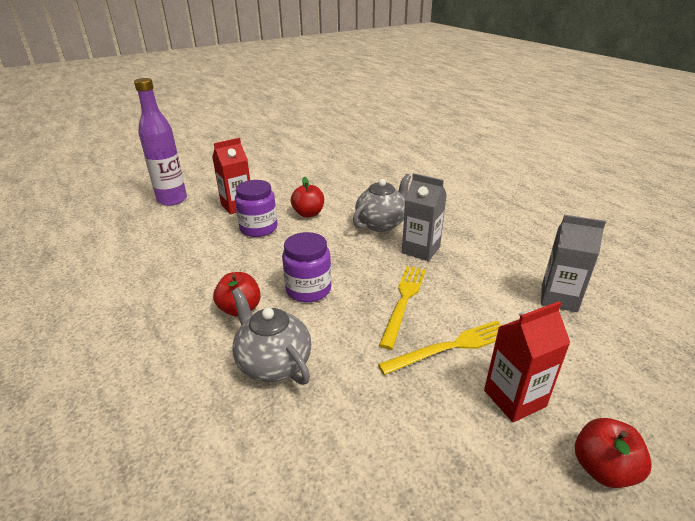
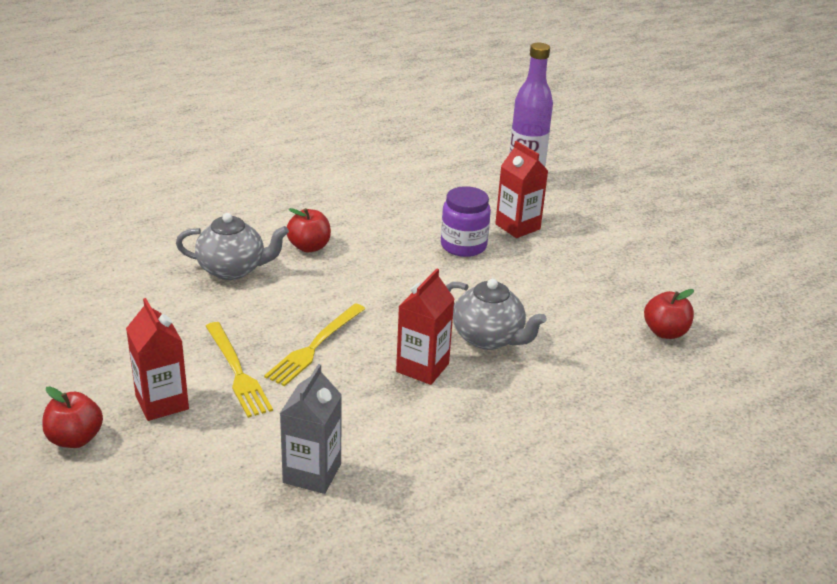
camera: 85 degrees right, 0 degrees up
grey teapot [232,288,311,385] -> grey teapot turned 45 degrees clockwise [176,213,289,280]
purple jar [282,232,331,302] -> none
red apple [291,177,324,217] -> red apple moved to [644,289,694,339]
yellow fork [379,266,426,349] -> yellow fork turned 105 degrees clockwise [264,303,365,386]
grey carton [402,173,447,261] -> red carton [396,269,455,385]

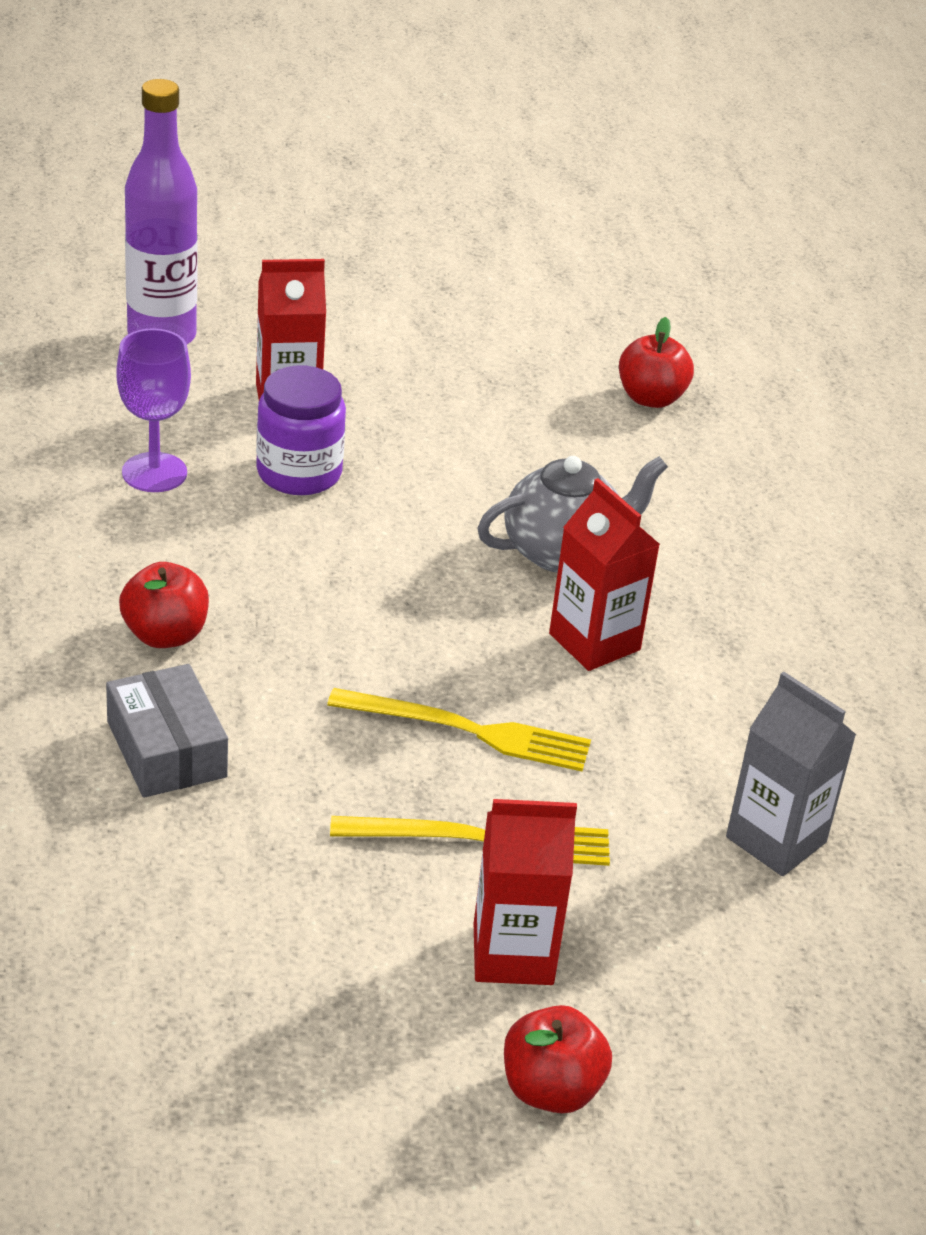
camera: 65 degrees left, 5 degrees up
grey teapot [176,213,289,280] -> grey box [106,664,228,798]
yellow fork [264,303,365,386] -> yellow fork turned 45 degrees counterclockwise [327,688,591,771]
none -> purple goblet [116,328,191,492]

